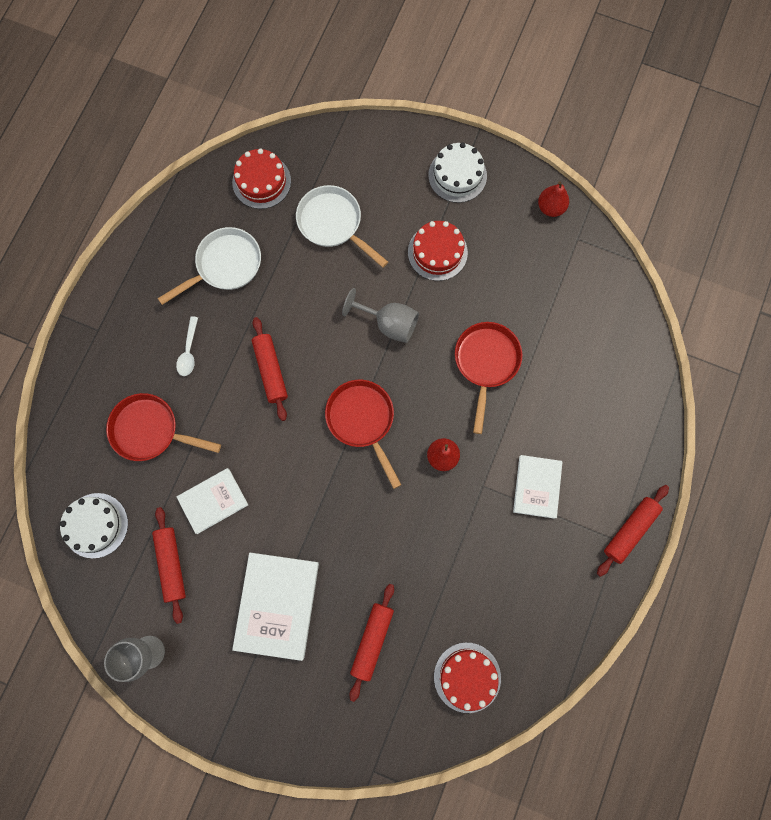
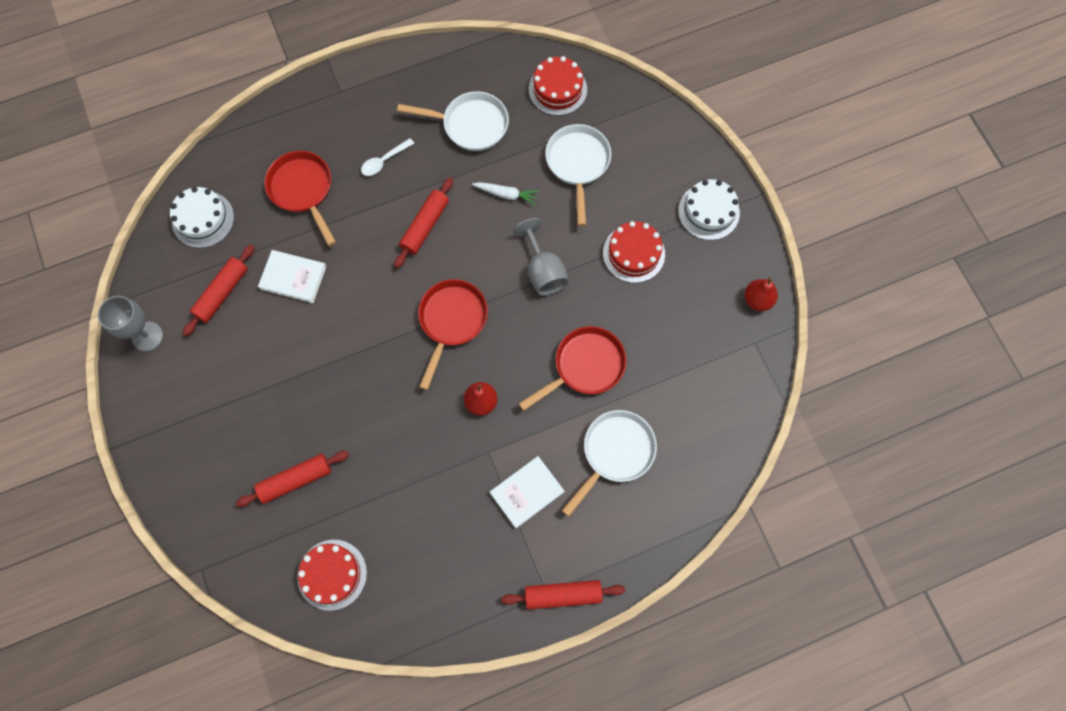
camera: 45 degrees right, 5 degrees down
white book [232,553,319,661] -> none
none -> white carrot [472,182,539,205]
none -> white pan [562,410,657,517]

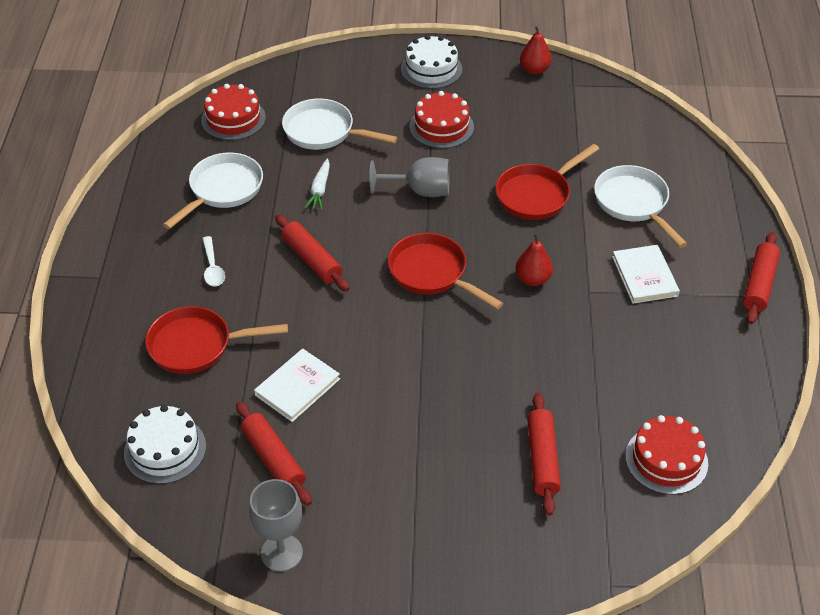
camera: 65 degrees left, 25 degrees down
white carrot [472,182,539,205] -> white carrot turned 150 degrees clockwise [305,158,330,210]
red pan [519,326,627,411] -> red pan turned 120 degrees counterclockwise [495,144,599,220]

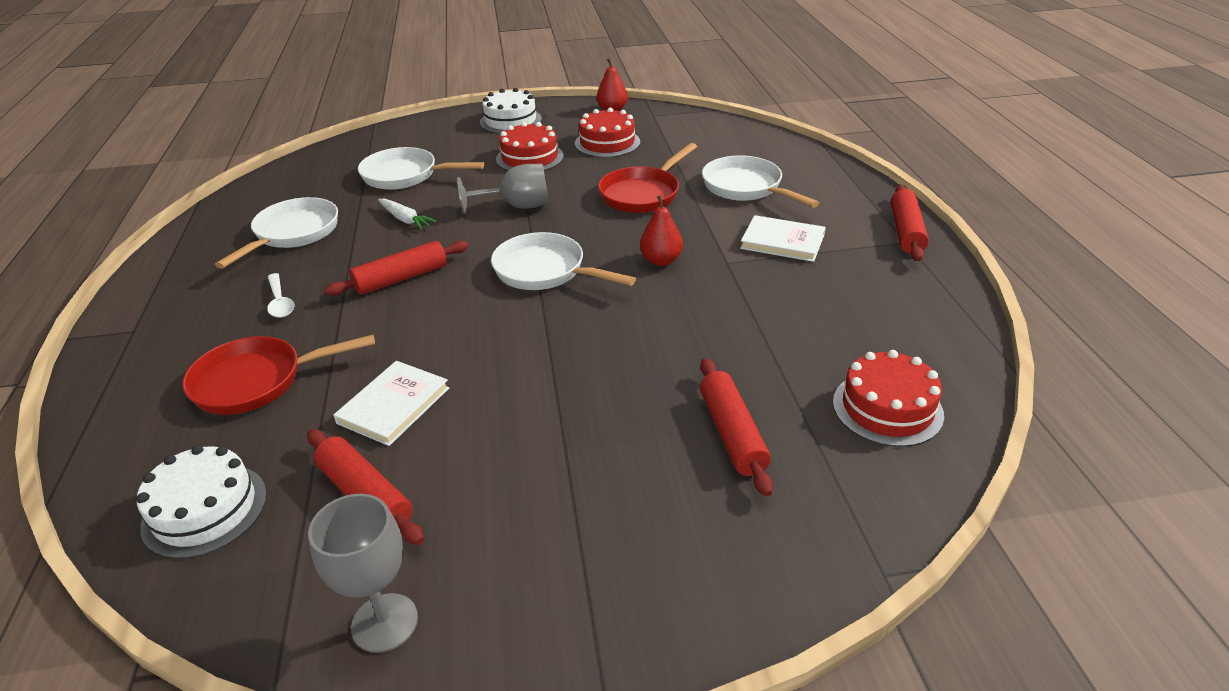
camera: 10 degrees left, 10 degrees down
red cake [201,84,266,140] -> red cake moved to [575,108,640,158]
red rolling pin [275,215,350,291] -> red rolling pin turned 75 degrees counterclockwise [324,241,469,296]
white carrot [305,158,330,210] -> white carrot turned 45 degrees counterclockwise [378,199,437,230]
red pan [388,233,503,310] -> white pan [491,232,636,290]
white book [612,245,680,304] -> white book turned 45 degrees counterclockwise [740,215,826,262]

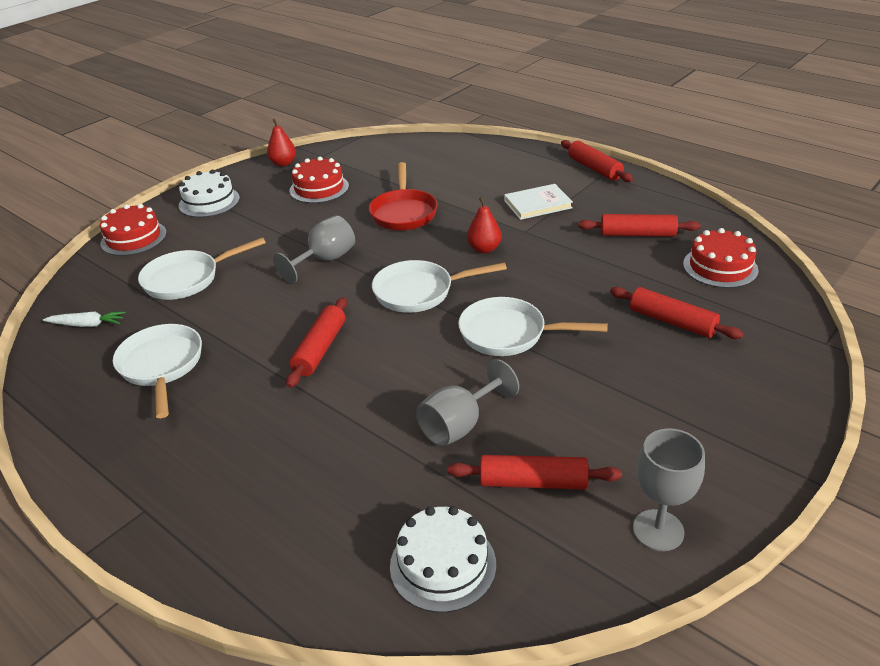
camera: 40 degrees left, 0 degrees up
red pan [182,335,375,415] -> none
white spoon [267,273,295,318] -> none
white book [333,361,449,446] -> grey goblet [416,359,519,447]
white carrot [378,199,437,230] -> white carrot moved to [43,311,126,327]
red cake [496,122,564,171] -> red cake moved to [100,204,167,256]
white pan [702,155,819,208] -> white pan moved to [458,297,608,356]
none -> red rolling pin [578,214,701,237]

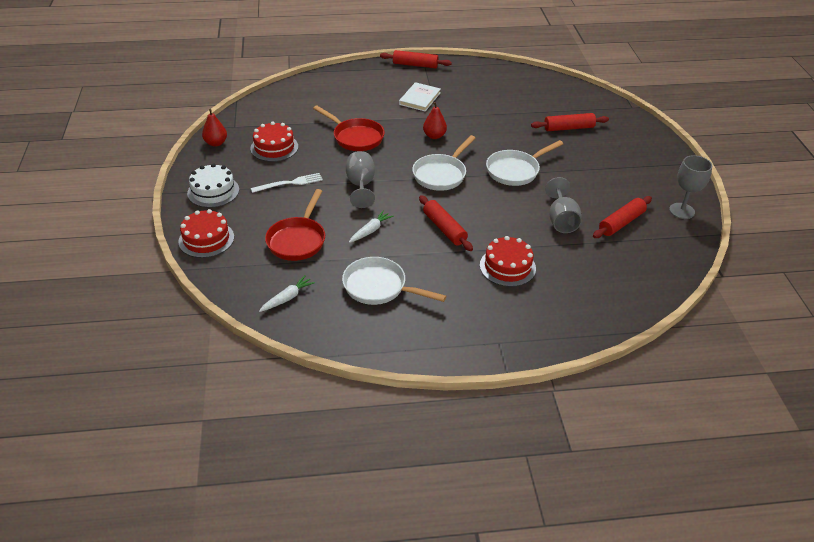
camera: 50 degrees left, 5 degrees up
white pan [138,237,266,300] -> red pan [265,189,325,261]
white cake [390,506,496,613] -> none
red rolling pin [578,214,701,237] -> none
red cake [683,228,758,288] -> red cake moved to [480,236,536,287]
none -> white fork [251,173,323,193]
none -> white carrot [349,210,394,243]

